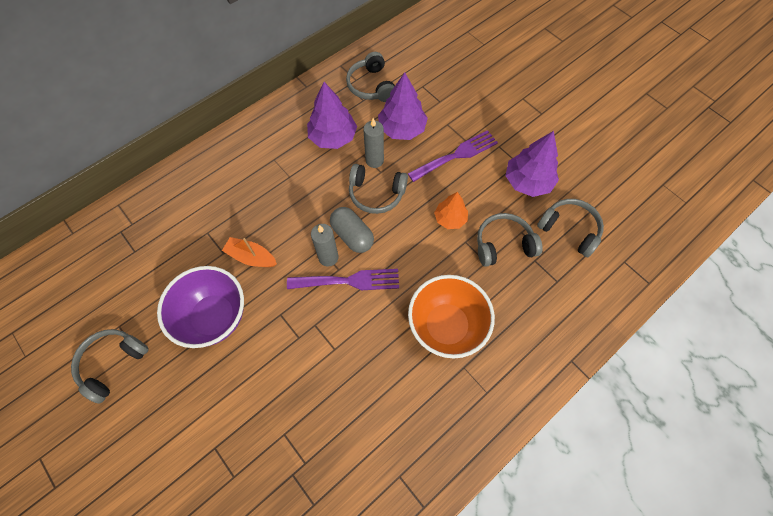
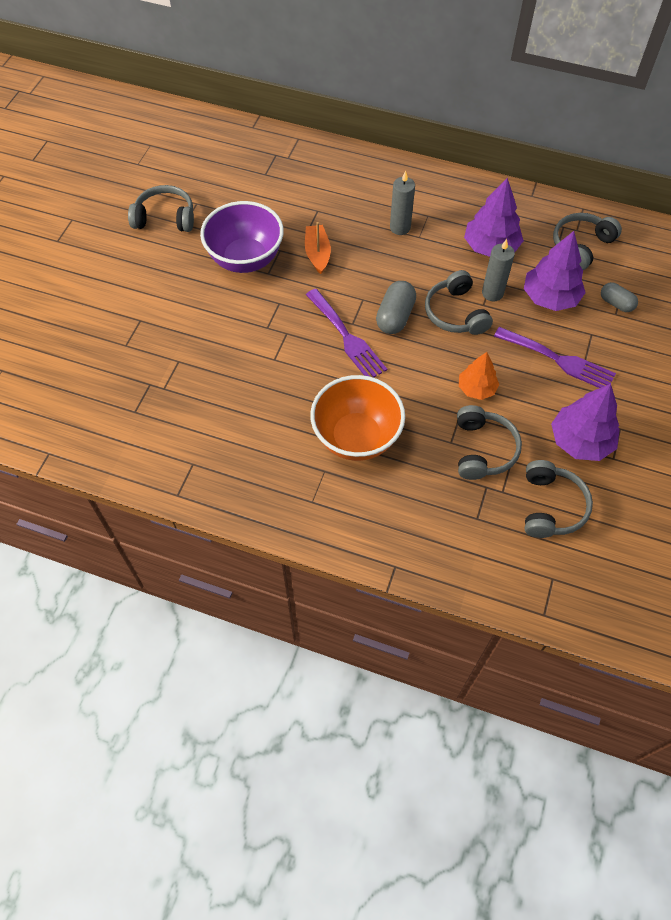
camera: 60 degrees right, 5 degrees down
grey candle [311,224,339,266] -> grey candle moved to [390,171,415,235]
grey headphones [477,213,543,267] -> grey headphones turned 45 degrees clockwise [457,405,522,480]
none -> grey capsule [601,282,638,312]

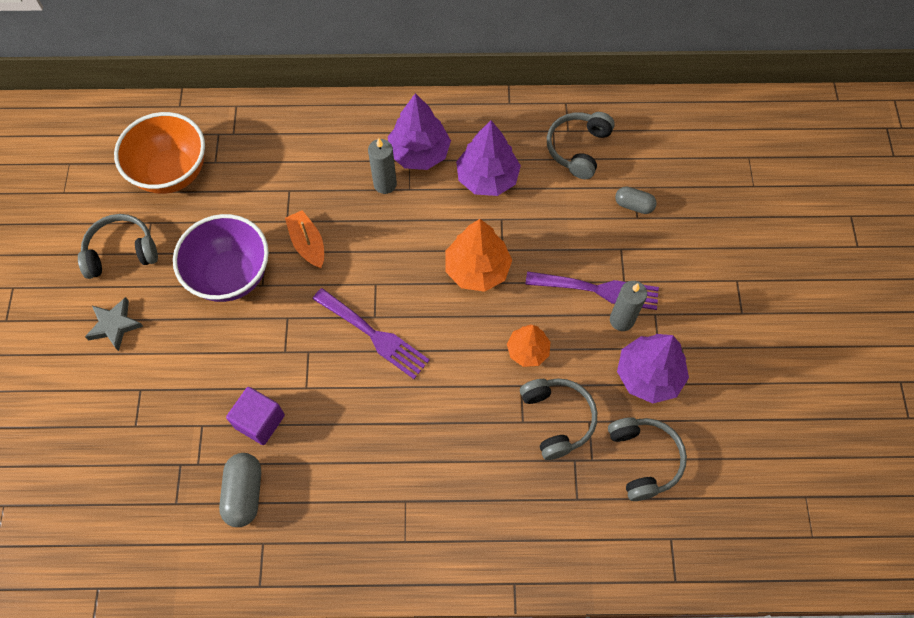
camera: 20 degrees left, 5 degrees up
orange bowl [310,375,405,461] -> orange bowl moved to [114,112,205,194]
grey capsule [376,281,416,334] -> grey capsule moved to [219,453,261,527]
grey headphones [425,270,493,335] -> orange tree [445,219,512,292]
grey candle [482,239,515,301] -> grey candle moved to [610,281,647,331]
purple tree [524,231,586,311] -> purple tree moved to [388,93,451,170]
none -> grey star [85,297,144,351]
none -> purple cube [226,387,285,445]

